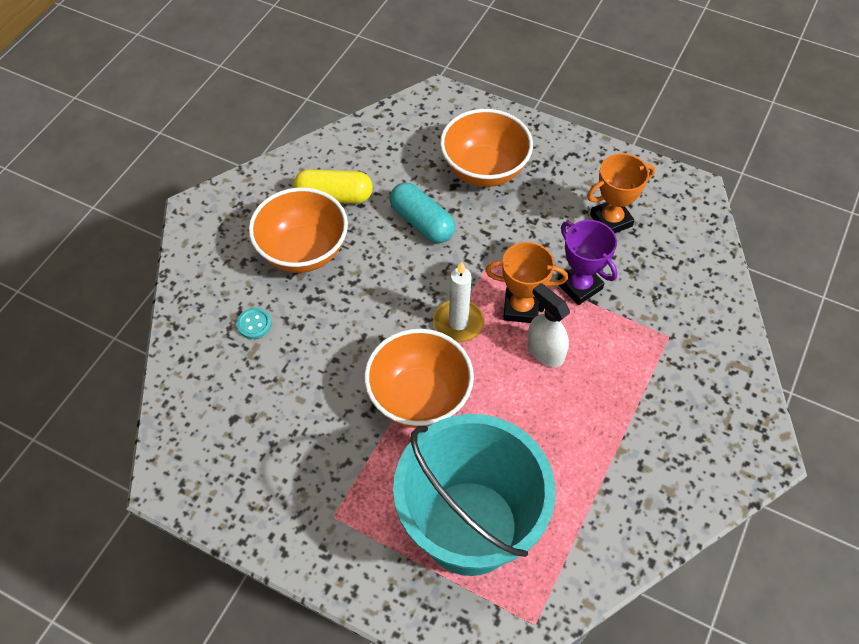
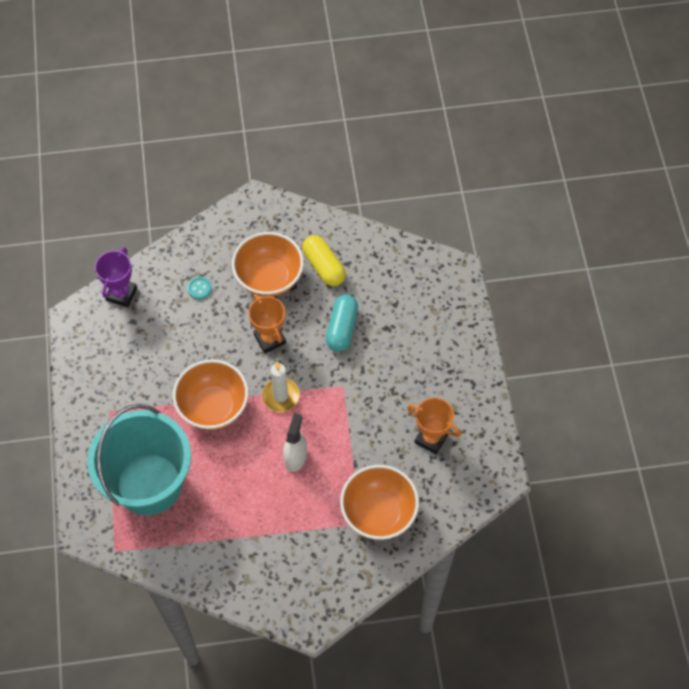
camera: 55 degrees right, 5 degrees up
orange bowl [440,109,533,187] -> orange bowl moved to [340,465,419,540]
orange trophy [485,242,568,323] -> orange trophy moved to [249,294,286,354]
purple trophy [558,220,618,305] -> purple trophy moved to [95,247,137,307]

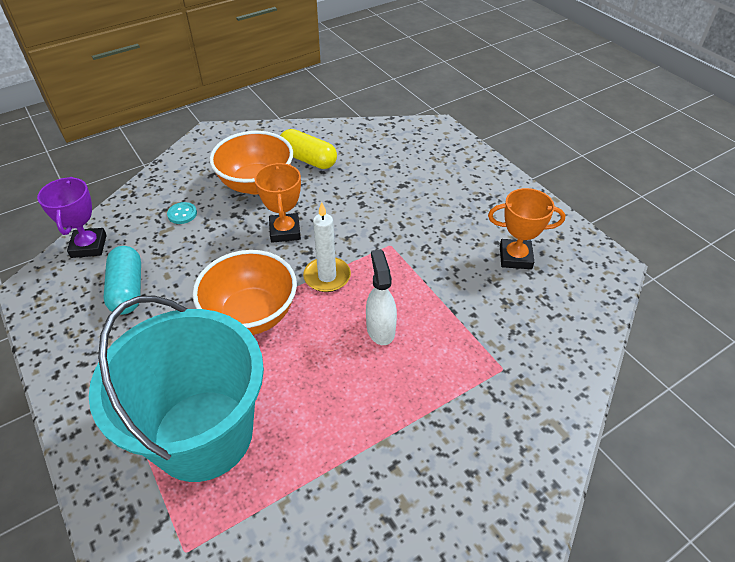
camera: 25 degrees left, 15 degrees down
orange trophy [249,294,286,354] -> orange trophy turned 45 degrees clockwise [254,163,301,243]
turquoise capsule [326,295,358,352] -> turquoise capsule moved to [104,246,141,315]
orange bowl [340,465,419,540] -> none

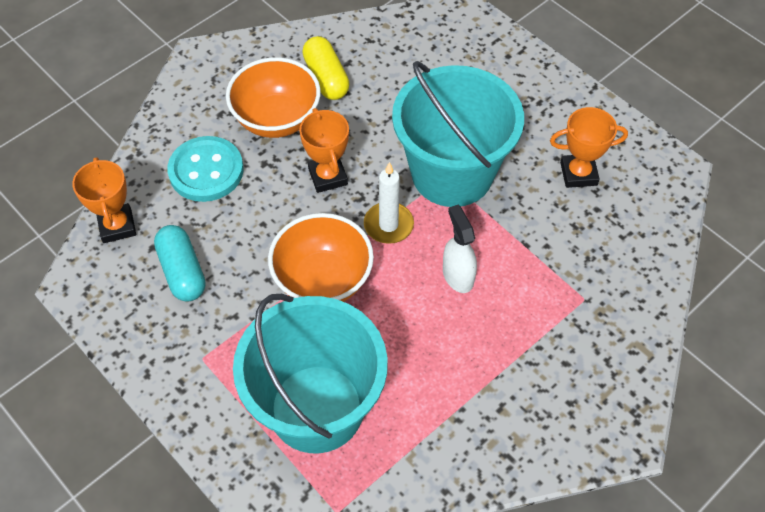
camera: 10 degrees left, 10 degrees up
purple trophy [37,177,107,258] -> orange trophy [72,157,136,243]
turquoise button [167,202,197,224] -> turquoise button [167,136,244,202], size x2.30
yellow capsule [280,129,337,169] -> yellow capsule turned 45 degrees clockwise [302,36,350,100]
none -> turquoise bucket [392,61,524,207]

